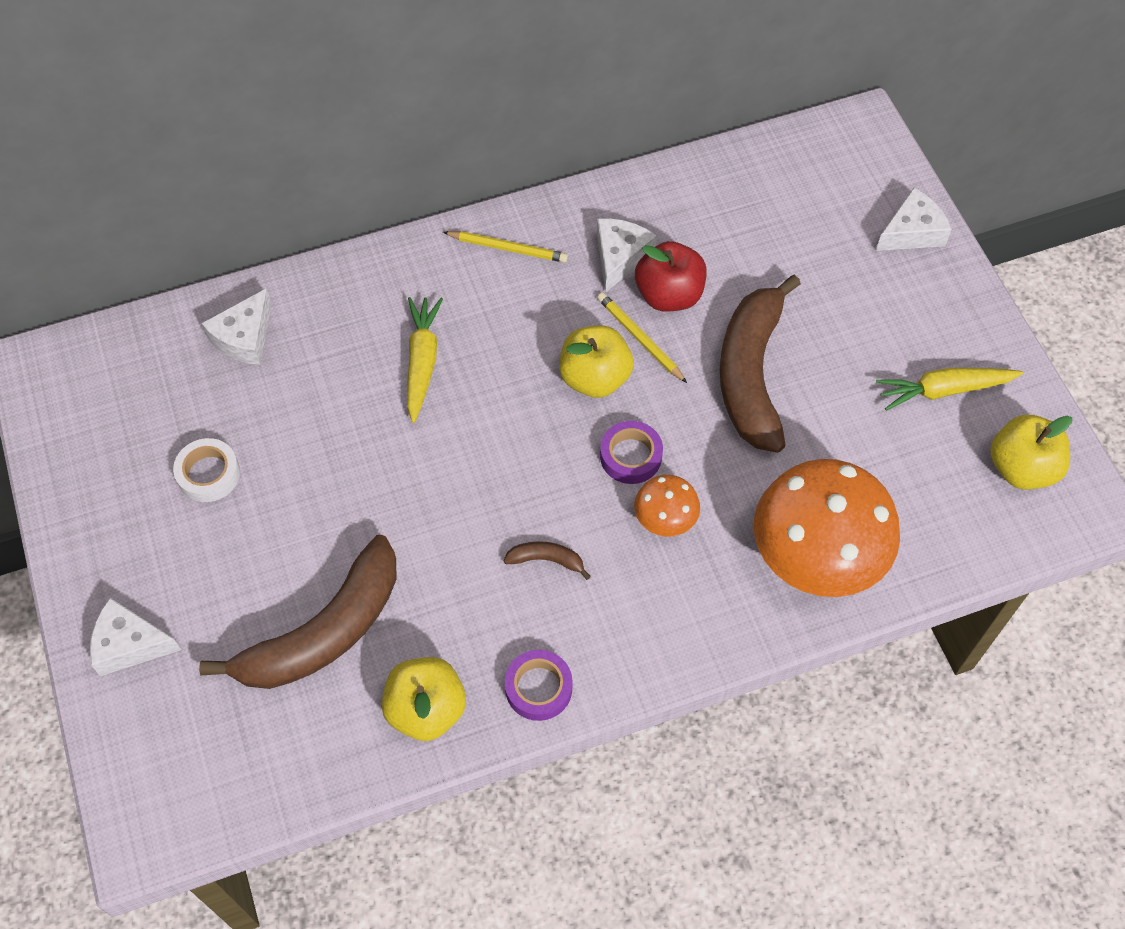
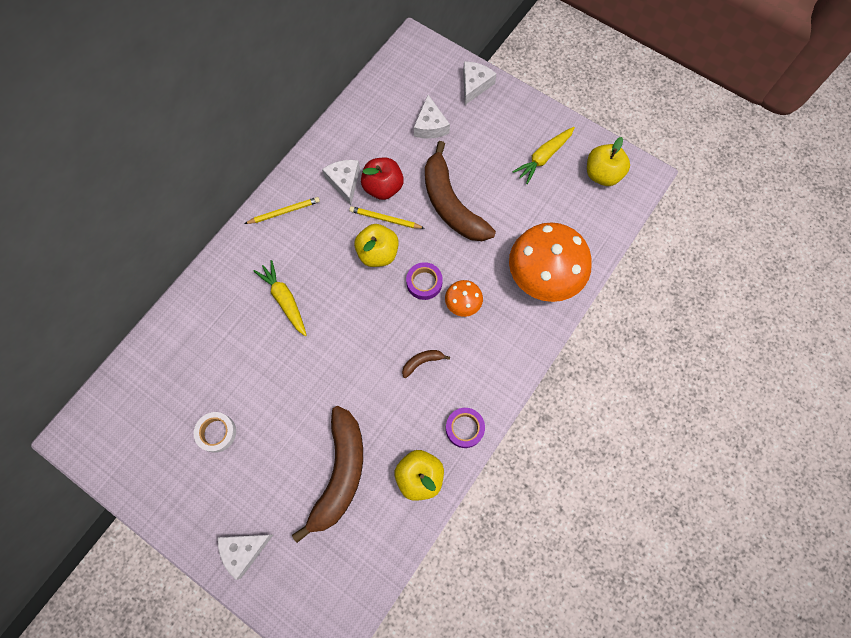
camera: 35 degrees left, 10 degrees up
white cheese [202,288,271,365] -> white cheese moved to [414,95,450,139]

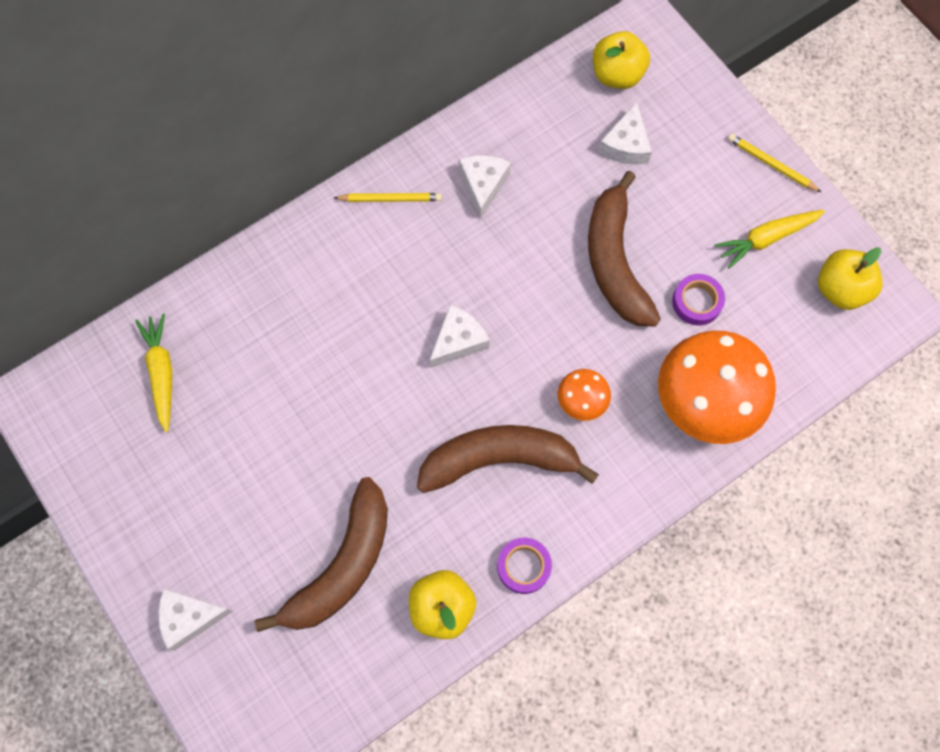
camera: 20 degrees right, 0 degrees up
white tape [194,412,236,453] -> none
yellow carrot [254,260,307,336] -> yellow carrot moved to [135,314,172,432]
yellow pencil [349,206,425,229] -> yellow pencil moved to [728,133,821,192]
yellow apple [354,224,399,267] -> yellow apple moved to [593,31,650,89]
red apple [361,157,404,200] -> none
brown banana [402,350,450,378] -> brown banana [417,425,599,493], size x2.50
purple tape [406,262,443,300] -> purple tape moved to [672,274,725,325]
white cheese [463,61,496,105] -> white cheese moved to [429,304,489,368]

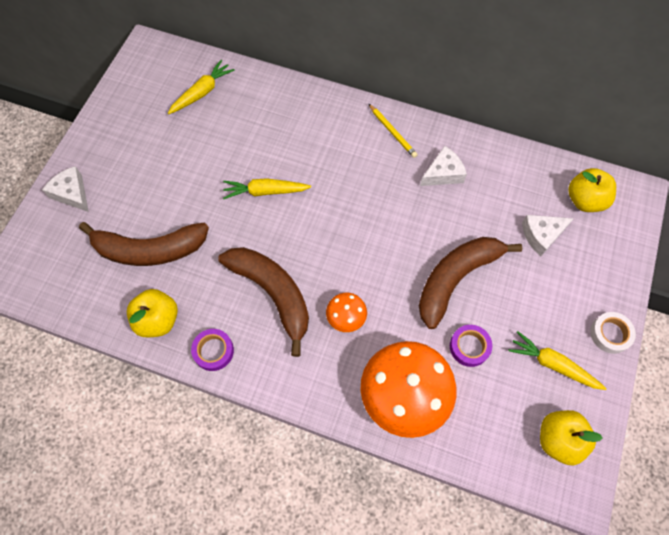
camera: 55 degrees right, 5 degrees down
white cheese [429,304,489,368] -> none
yellow pencil [728,133,821,192] -> white tape [590,312,636,354]
none -> yellow carrot [223,178,311,199]

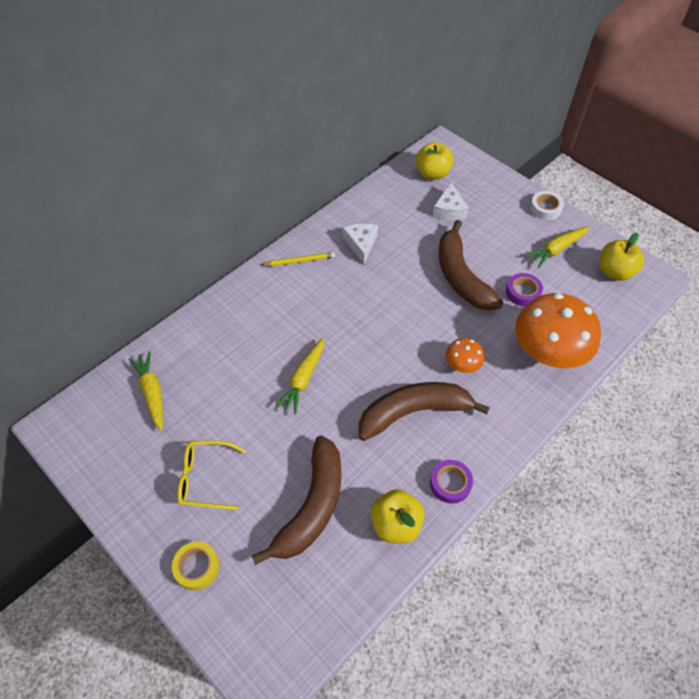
camera: 65 degrees left, 10 degrees down
white cheese [42,166,89,212] -> yellow tape [172,541,219,590]
none -> yellow glasses [177,441,246,510]

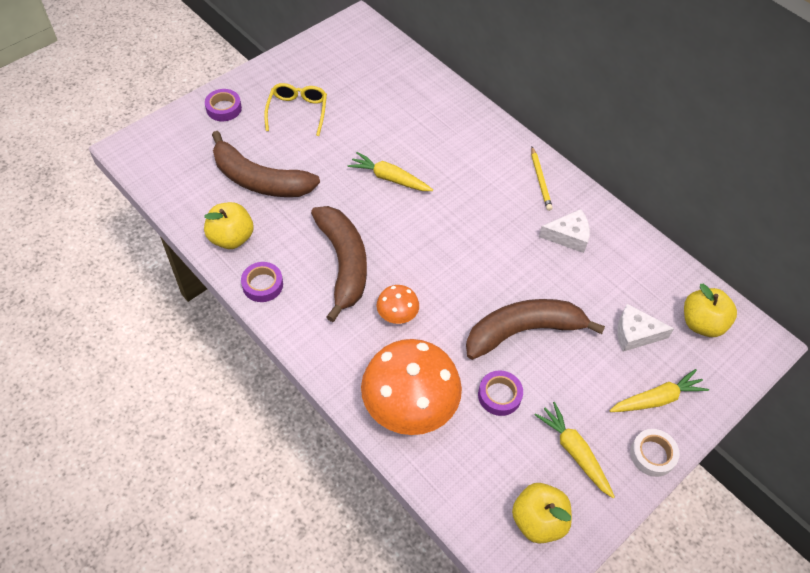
camera: 90 degrees right, 0 degrees up
yellow carrot [129,351,163,431] -> yellow carrot moved to [609,369,709,412]
yellow tape [172,541,219,590] -> purple tape [205,89,242,121]

